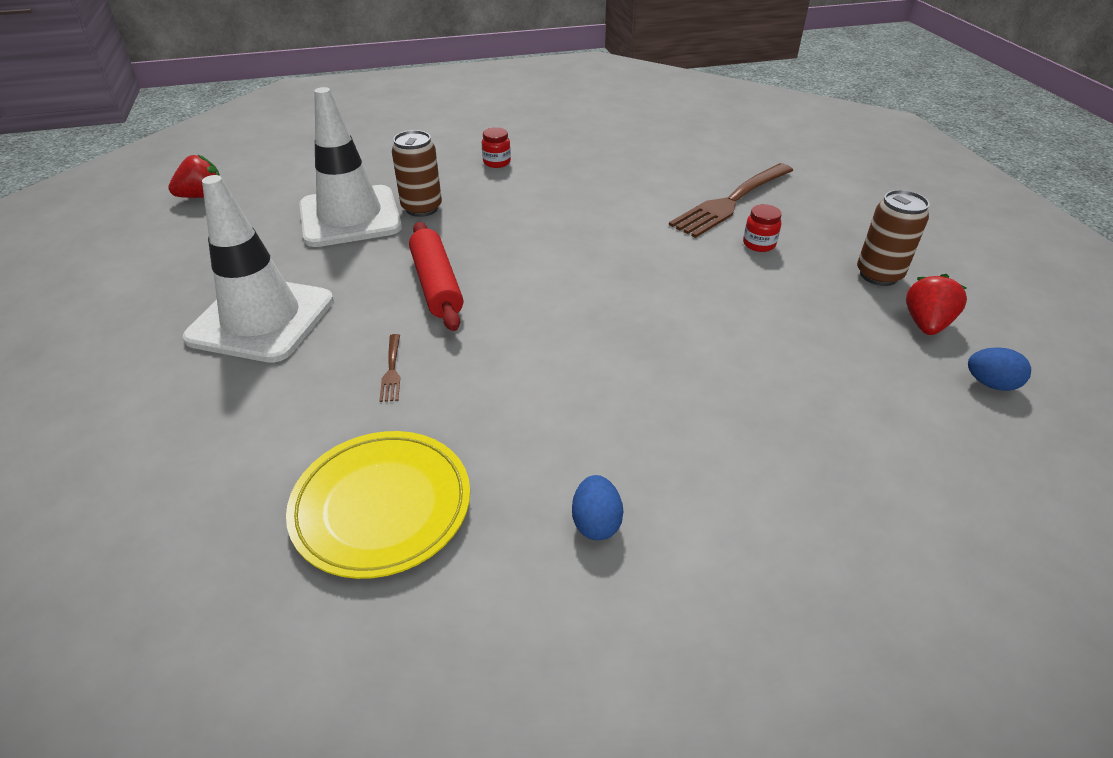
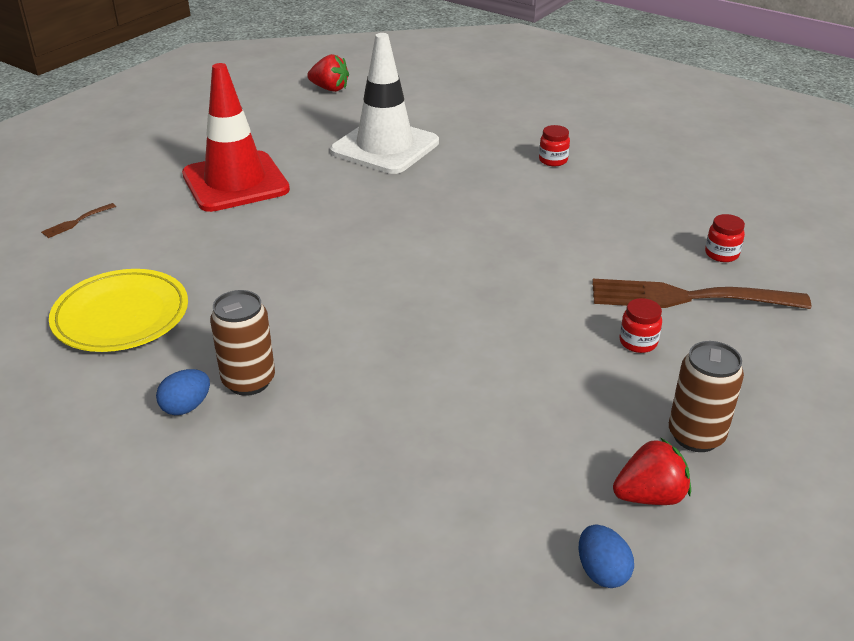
camera: 50 degrees right, 5 degrees down
white traffic cone [183,175,334,363] -> red traffic cone [182,63,290,212]
brown fork [379,334,400,402] -> brown fork moved to [41,203,116,238]
brown can [392,130,442,217] -> brown can moved to [210,290,275,396]
red rolling pin [409,222,463,331] -> none
none -> red jar [705,214,745,262]

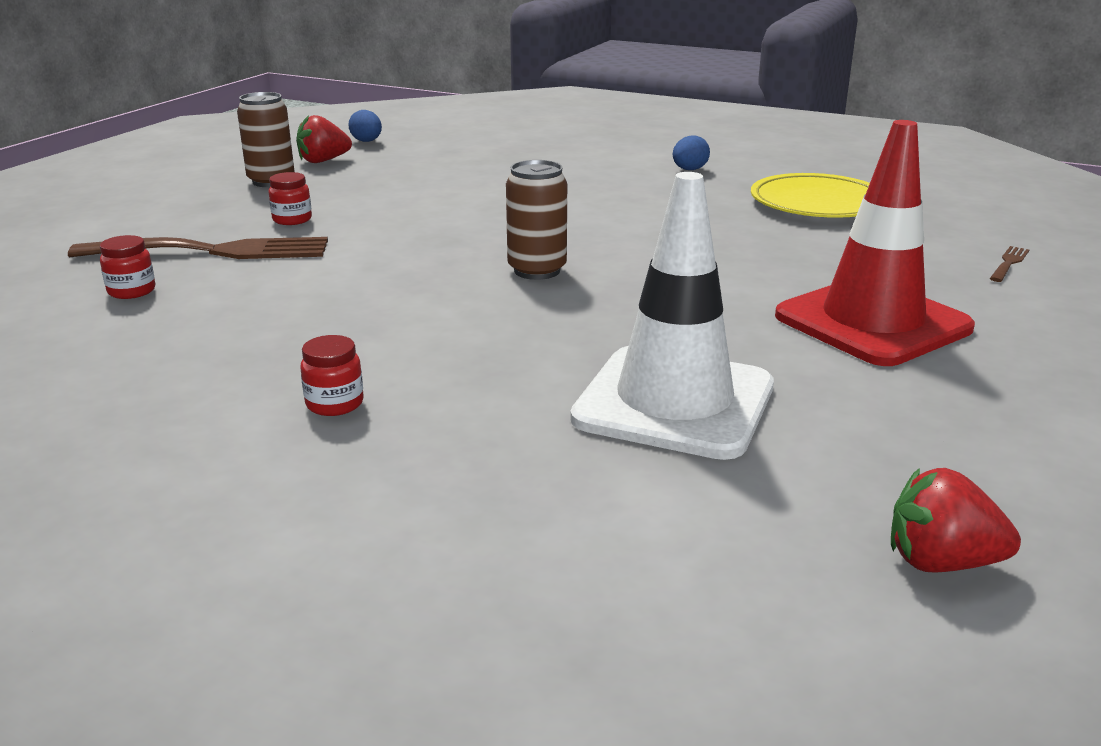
camera: 170 degrees right, 10 degrees down
brown can [210,290,275,396] -> brown can moved to [506,160,567,280]

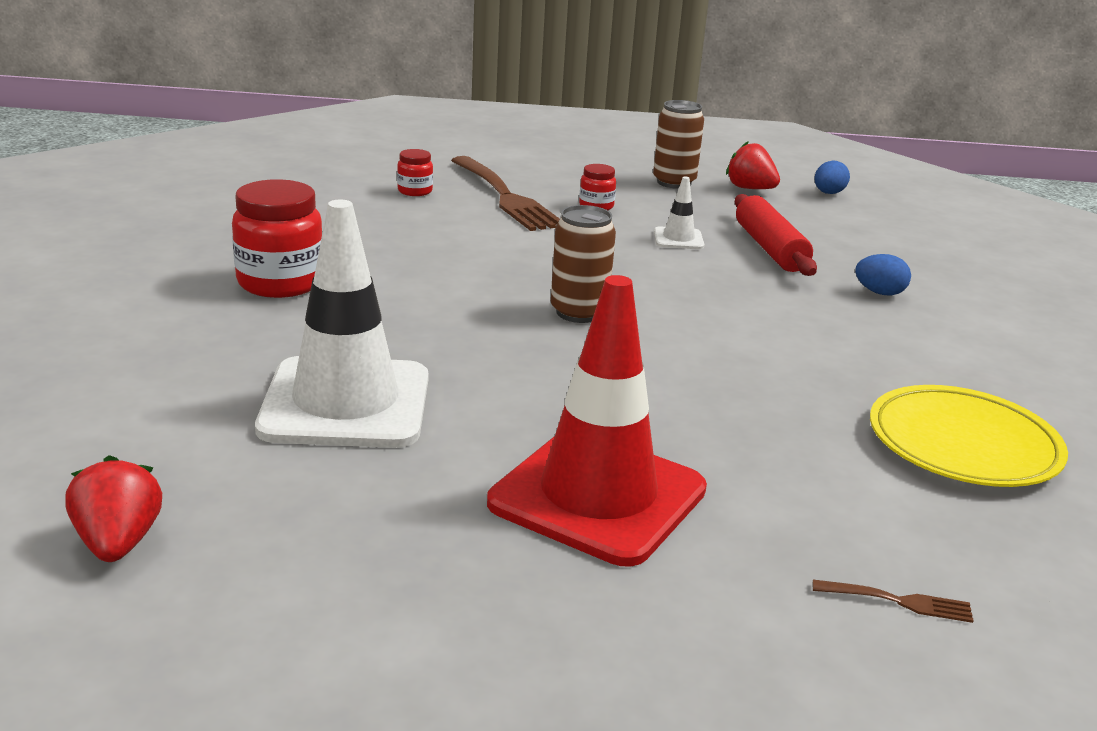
camera: 65 degrees right, 0 degrees up
red jar [301,335,364,416] -> red jar [232,179,322,298], size x1.99
blue egg [673,135,710,170] -> blue egg moved to [855,254,911,295]
none -> white traffic cone [654,177,704,249]
none -> red rolling pin [735,194,817,276]

